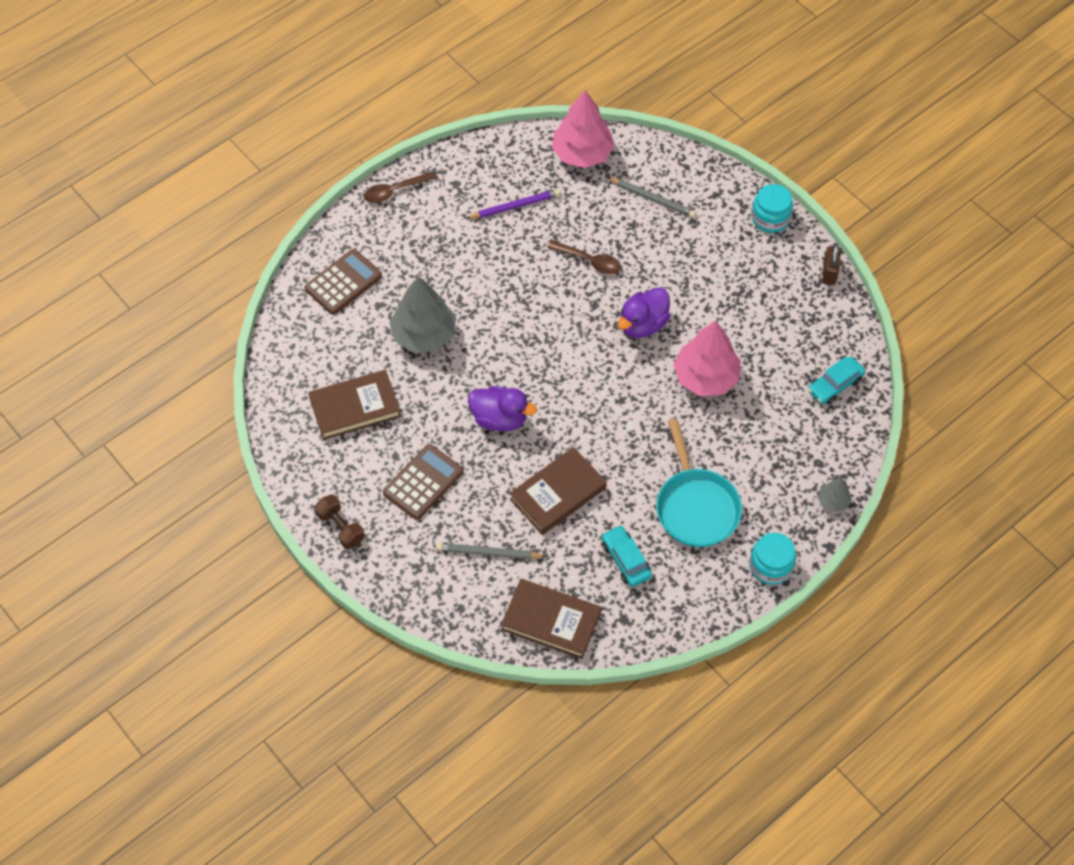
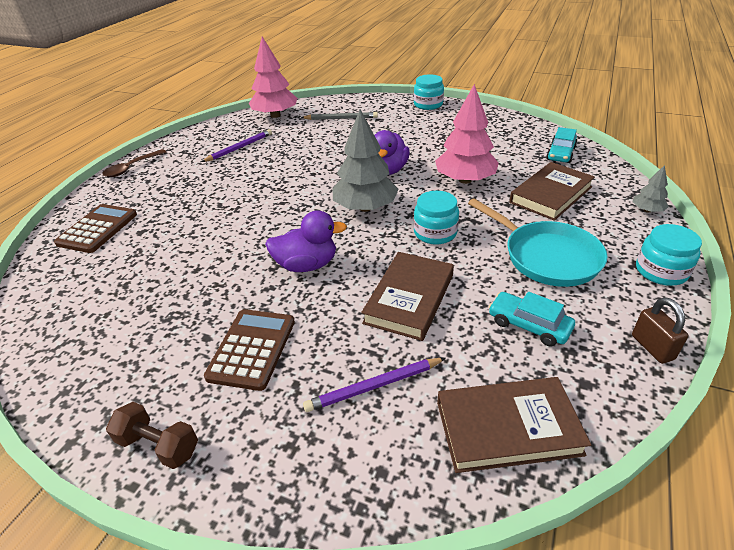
camera: 25 degrees left, 20 degrees down
brown book [308,370,401,440] -> brown book moved to [509,162,595,221]
grey tree [389,276,456,353] -> grey tree moved to [332,109,399,212]
grey pencil [436,543,547,559] -> purple pencil [303,358,446,412]
brown spoon [547,240,621,274] -> none
brown padlock [822,243,841,285] -> brown padlock moved to [632,297,688,364]
none -> turquoise jar [414,191,459,245]

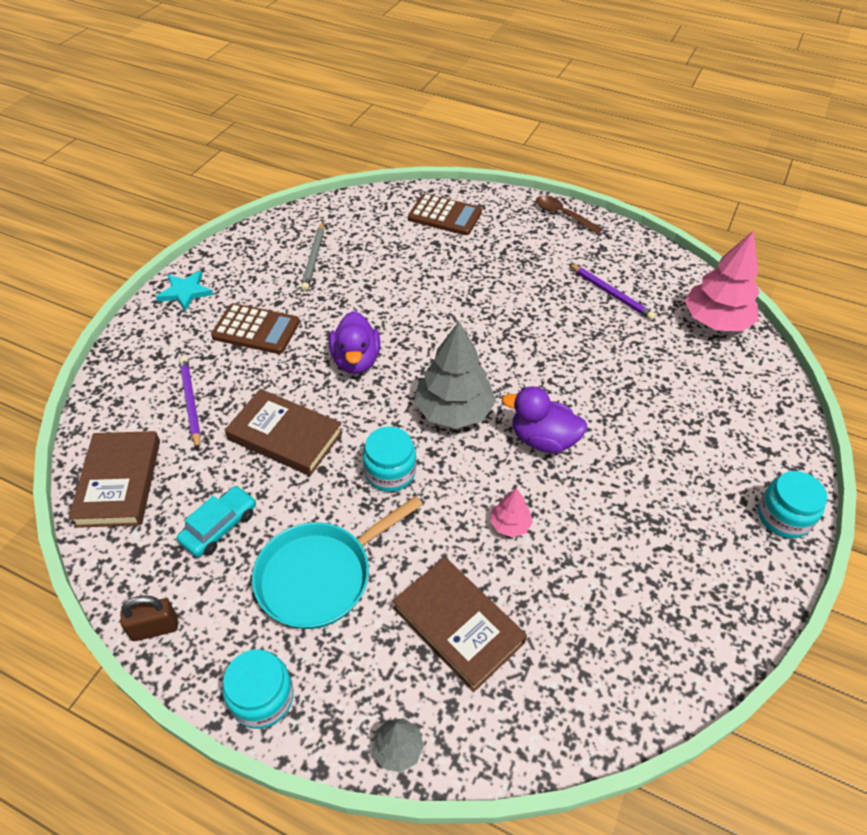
camera: 90 degrees right, 10 degrees up
brown dumbbell [106,402,198,469] -> turquoise star [156,271,213,312]
grey pencil [301,112,378,120] -> grey pencil moved to [301,222,324,291]
pink tree [435,84,499,184] -> pink tree [490,488,533,537], size x0.47
turquoise car [546,127,577,163] -> none

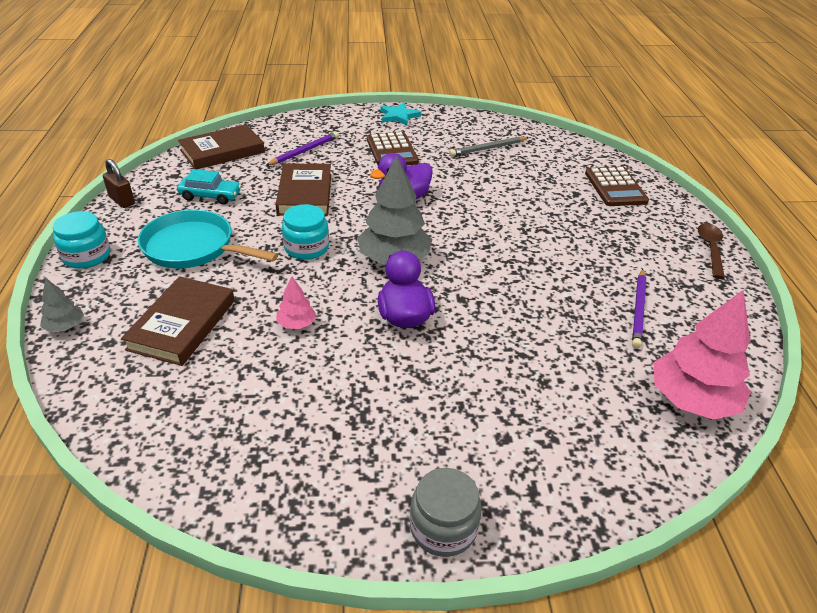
camera: 60 degrees right, 10 degrees down
turquoise jar [758,471,827,538] -> grey jar [410,468,482,557]

